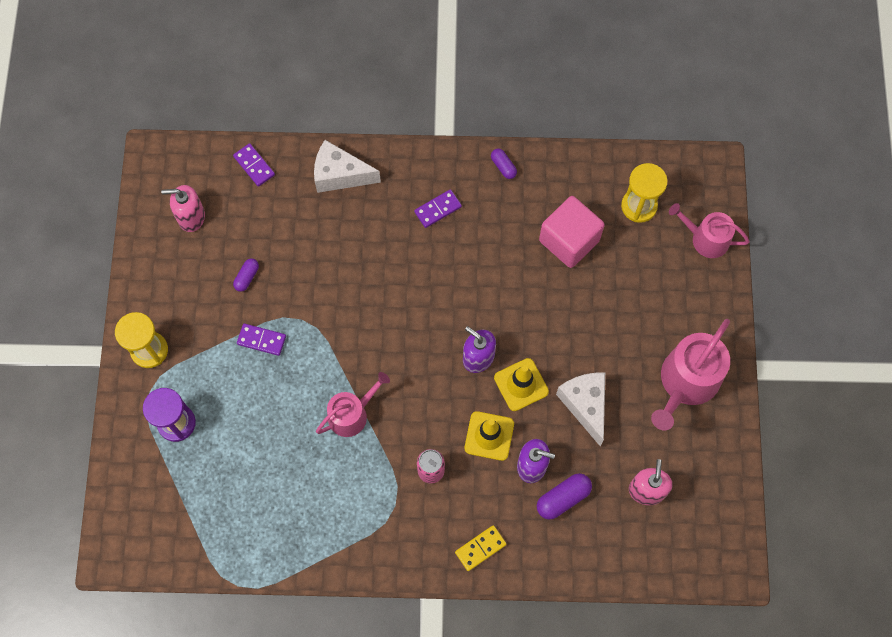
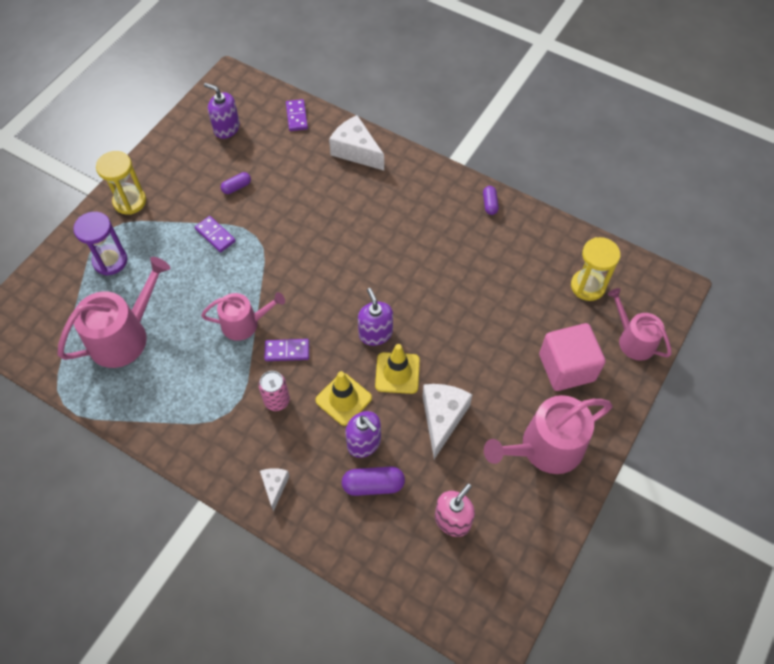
camera: 30 degrees right, 10 degrees down
pink soap dispenser [161,185,205,232] -> purple soap dispenser [204,83,240,139]
purple domino [414,189,462,228] -> purple domino moved to [264,339,309,361]
yellow domino [455,525,506,571] -> white cheese [260,468,290,512]
pink cube [539,196,605,268] -> pink cube moved to [539,323,605,391]
none -> pink watering can [57,257,170,368]

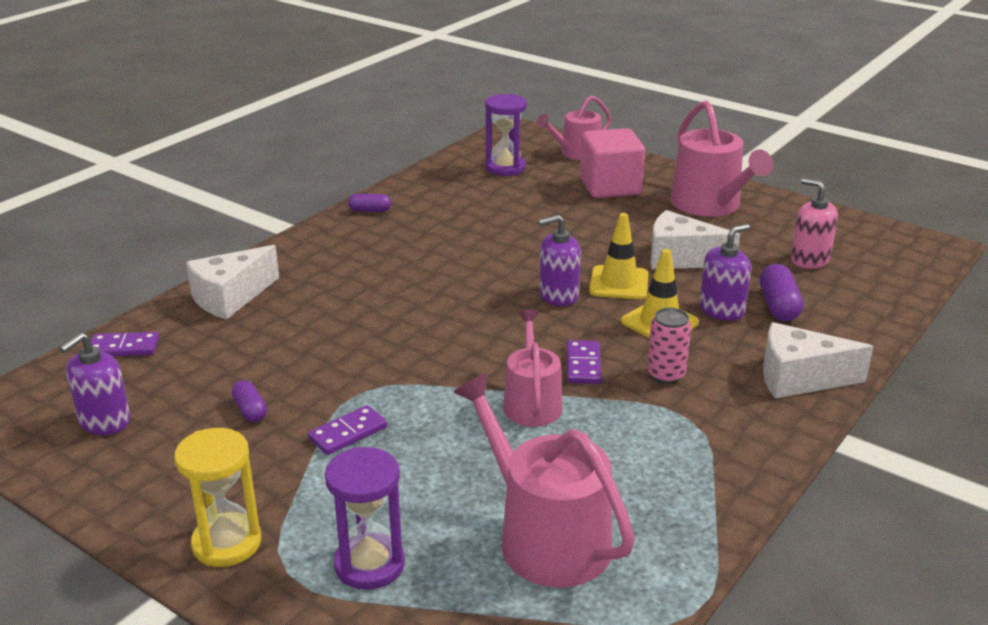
camera: 85 degrees left, 30 degrees down
white cheese [260,468,290,512] -> white cheese [763,322,874,399], size x1.82
yellow hourglass [571,237,621,301] -> purple hourglass [485,94,527,176]

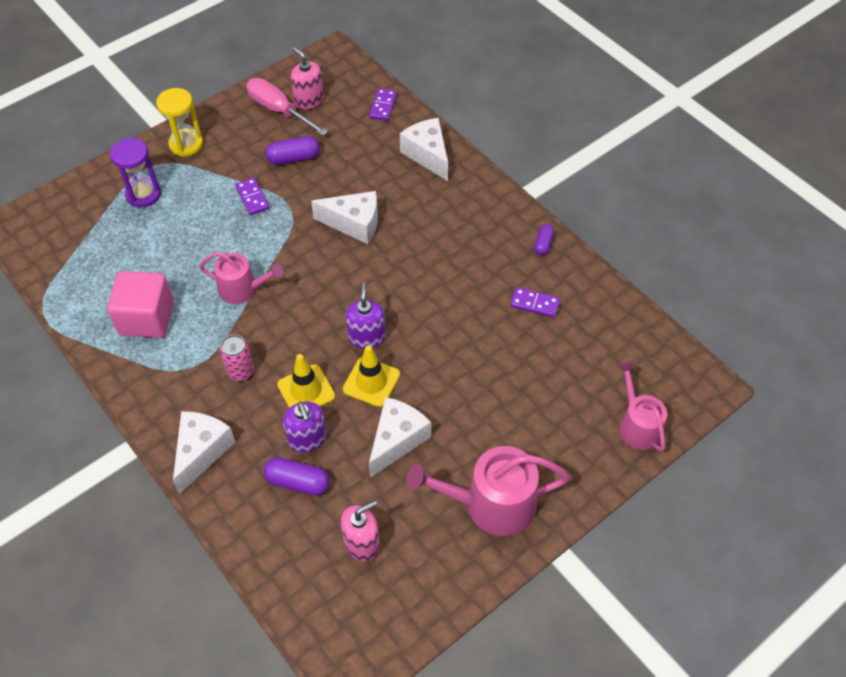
camera: 105 degrees right, 25 degrees up
purple soap dispenser [59,333,130,435] -> pink soap dispenser [291,47,324,109]
purple capsule [232,380,267,422] -> purple capsule [265,136,320,165], size x1.60
pink watering can [453,373,635,587] -> none
purple hourglass [485,94,527,176] -> none
purple domino [567,340,602,384] -> purple domino moved to [510,287,560,318]
pink cube [580,128,645,198] -> pink cube moved to [107,271,174,338]
none -> pink screwdriver [246,78,328,136]
none -> white cheese [311,191,378,244]

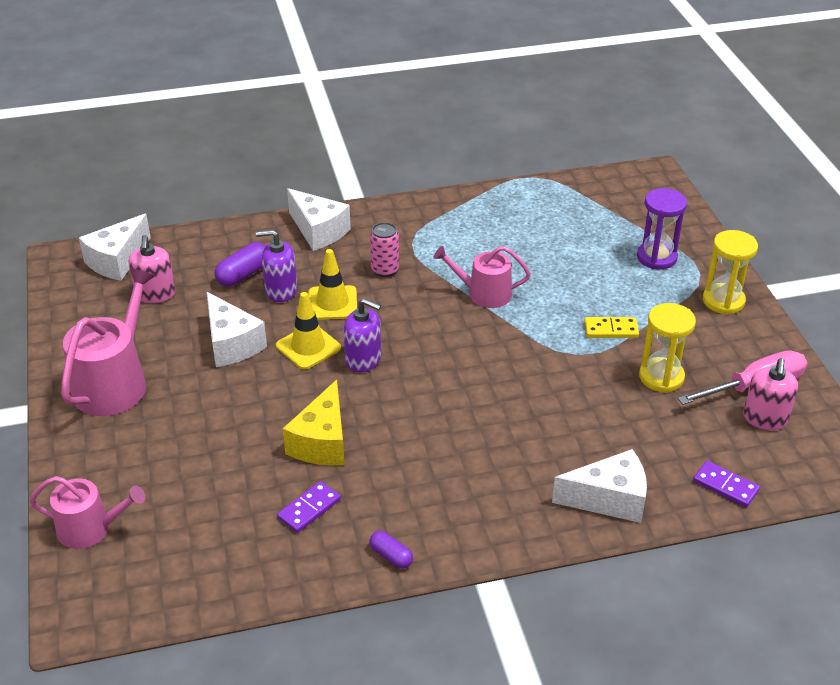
camera: 115 degrees right, 15 degrees down
pink cube [107,271,174,338] -> none
pink watering can [199,252,284,304] -> pink watering can turned 60 degrees clockwise [433,246,531,308]
purple domino [235,178,269,215] -> yellow domino [584,317,639,338]
purple capsule [265,136,320,165] -> yellow hourglass [639,303,696,393]
pink soap dispenser [291,47,324,109] -> pink soap dispenser turned 120 degrees clockwise [743,358,798,430]
white cheese [311,191,378,244] -> white cheese moved to [79,214,151,281]
none -> yellow cheese [283,380,344,466]

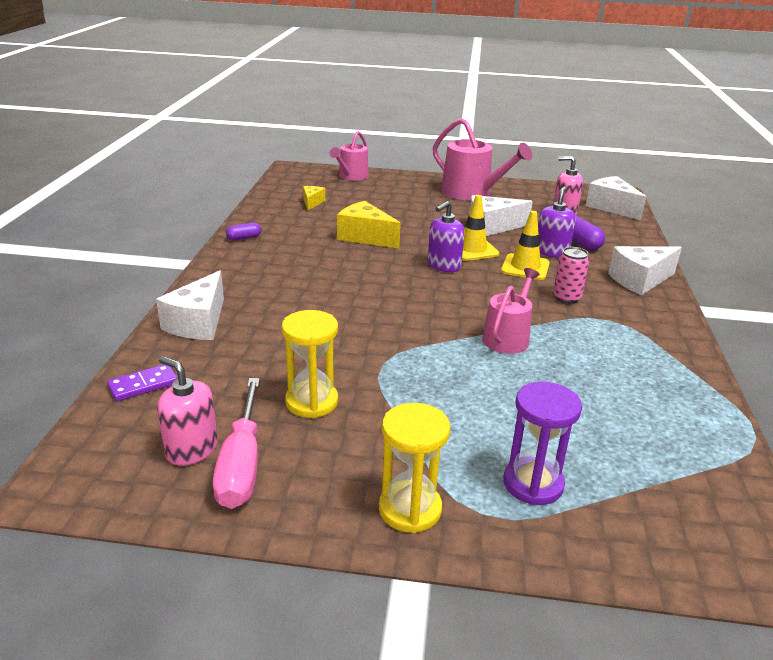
camera: 110 degrees right, 10 degrees down
purple domino [277,481,341,533] -> none
yellow domino [584,317,639,338] -> none
none -> yellow cheese [303,186,325,210]

